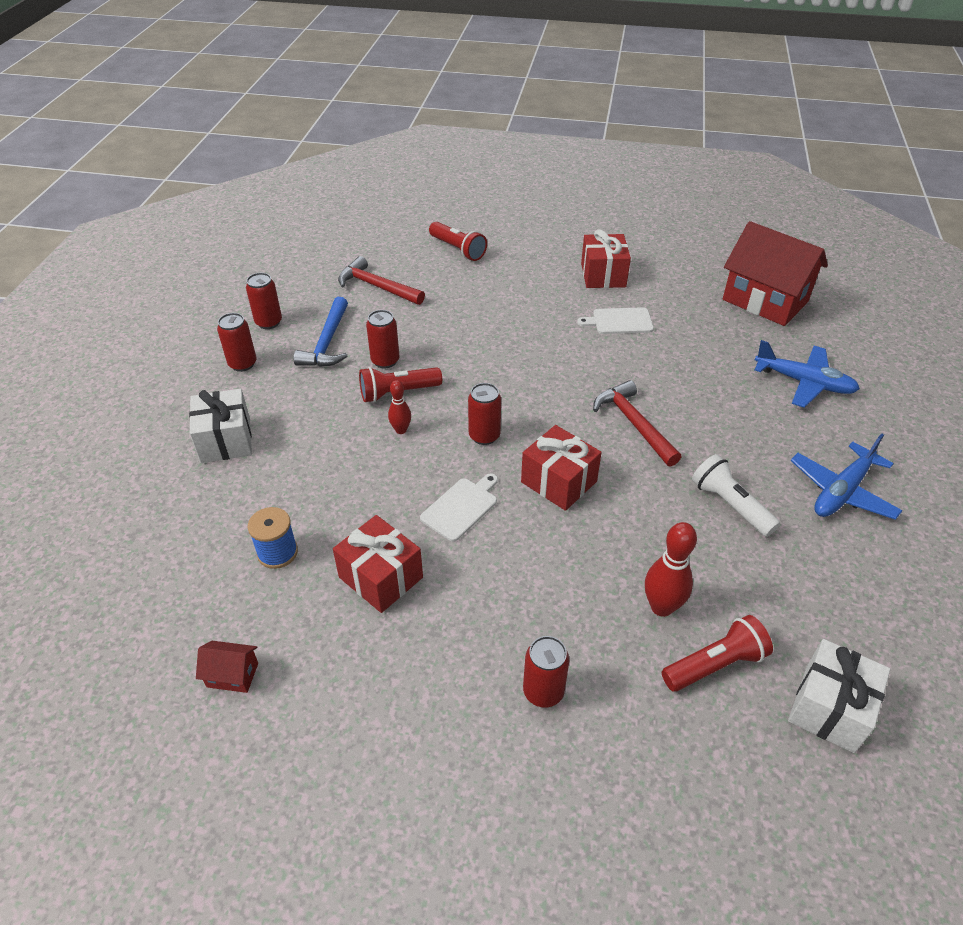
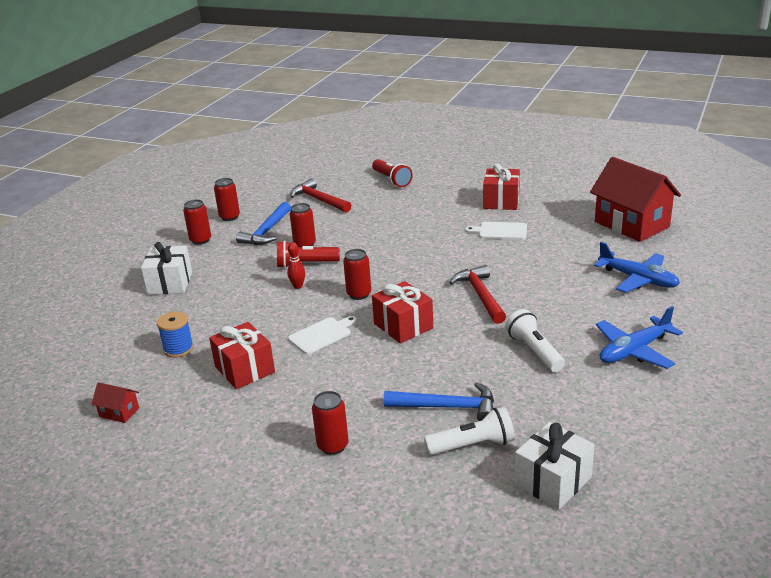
camera: 15 degrees right, 15 degrees down
red bowling pin [645,522,697,617] -> blue hammer [384,382,494,421]
red flashlight [662,615,773,692] -> white flashlight [424,407,515,455]

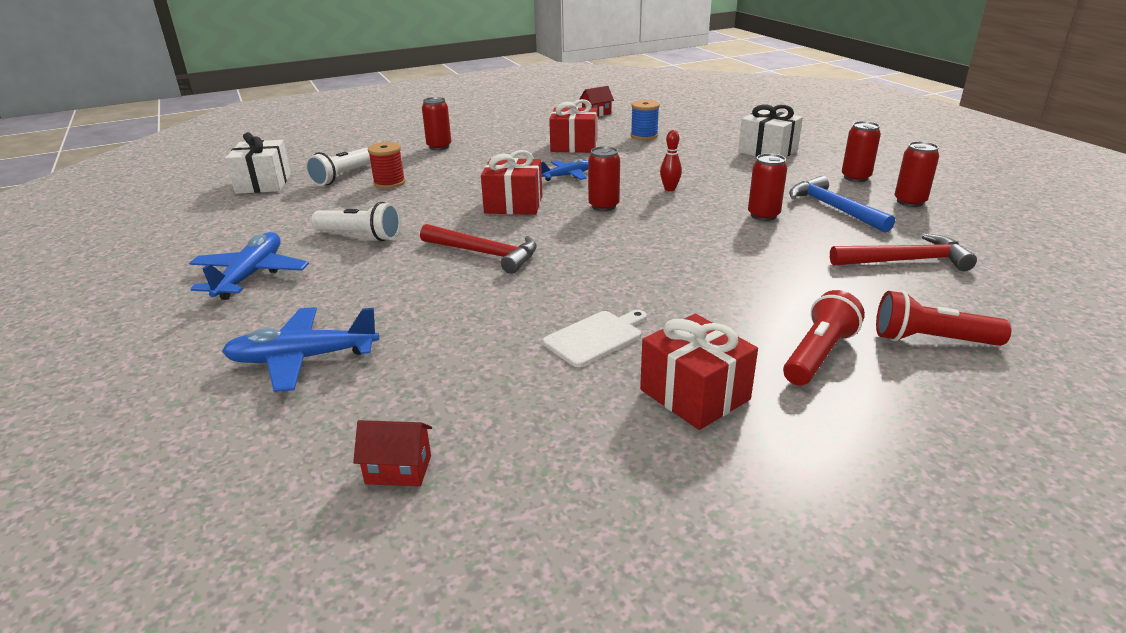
camera: 130 degrees right, 0 degrees up
red flashlight [277,241,340,268] -> red flashlight moved to [783,290,865,386]
white cutting board [288,316,357,354] -> blue plane [541,159,588,181]
blue hammer [384,382,494,421] -> red spool [368,142,405,189]
red house [590,157,681,242] -> red house [353,420,432,487], size x0.41

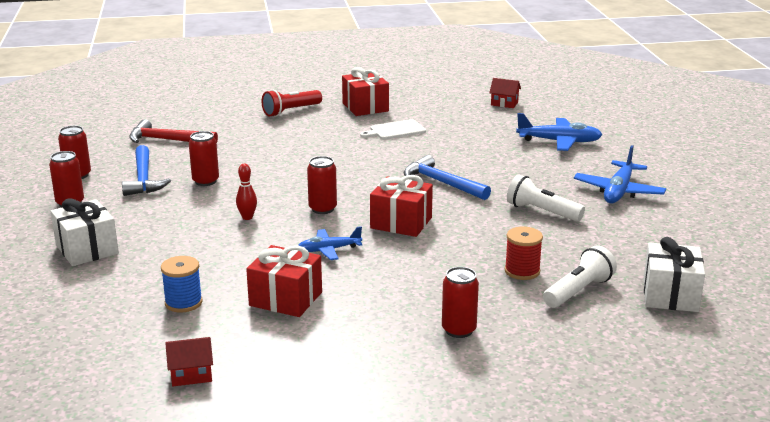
camera: 165 degrees left, 5 degrees down
red hammer [420,224,537,274] -> blue hammer [404,155,491,200]
red flashlight [876,291,1011,346] -> none

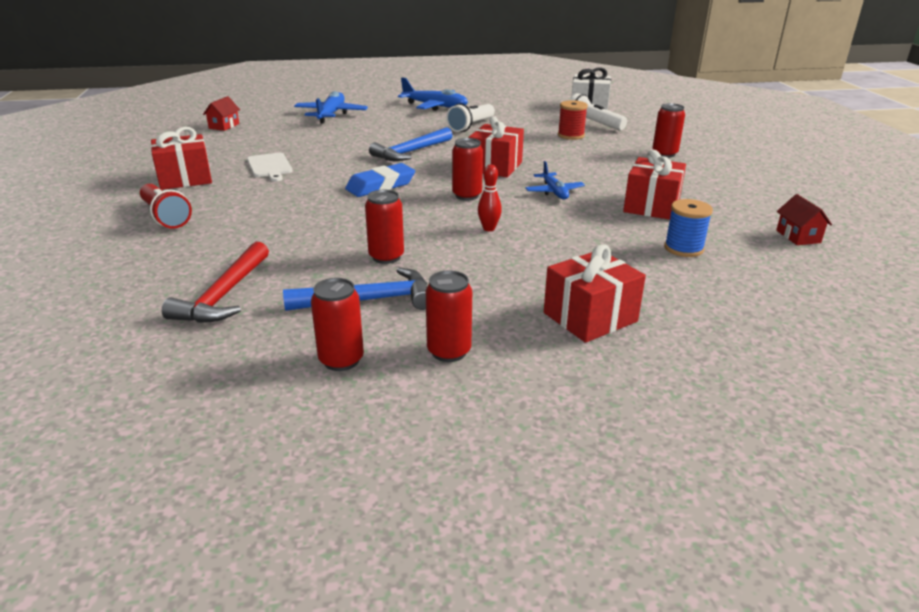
camera: 90 degrees left, 5 degrees up
white gift [51,198,119,266] -> red gift [544,244,646,343]
none -> blue eraser [345,163,415,197]

